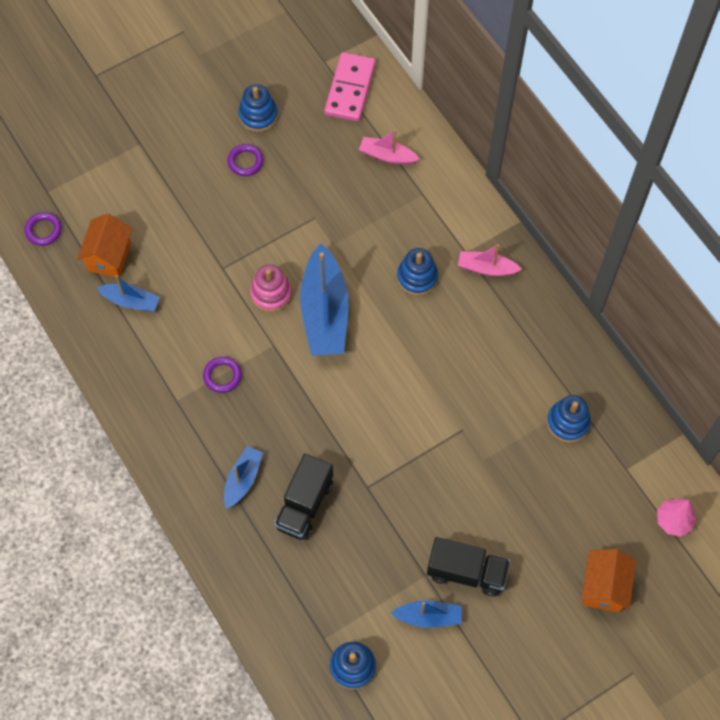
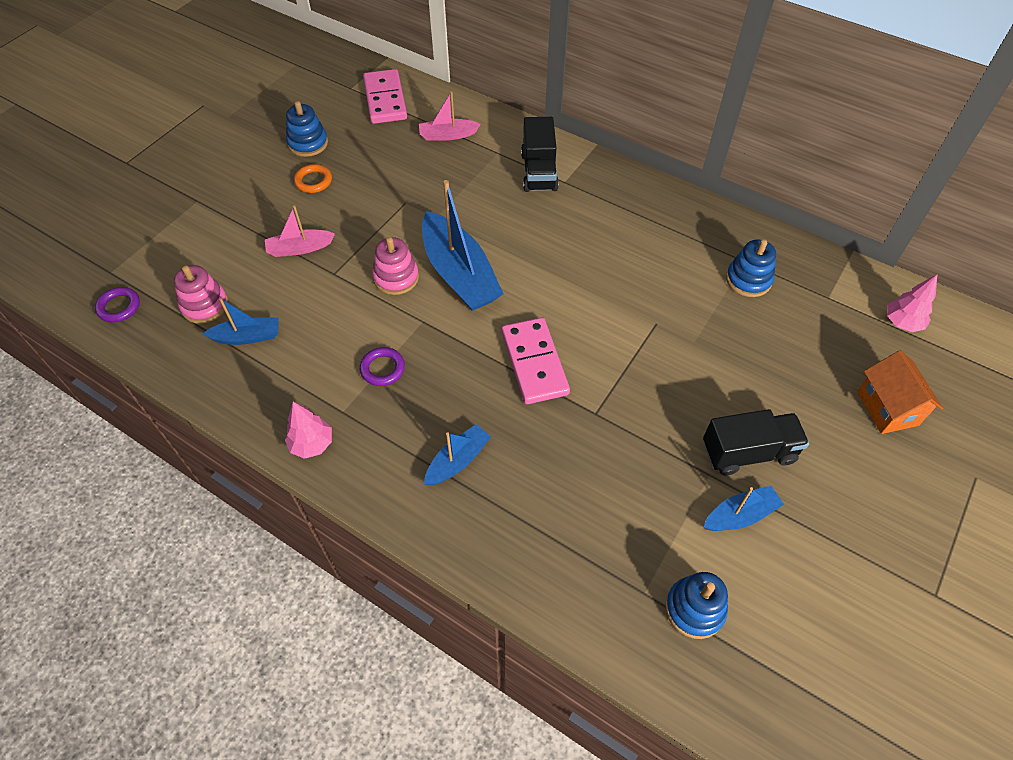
camera: 25 degrees left, 10 degrees down
orange house [77,214,132,278] -> pink stacking toy [174,265,228,324]
blue boat [224,446,263,509] -> blue boat turned 45 degrees clockwise [424,424,491,485]
purple ring [227,144,264,176] -> orange ring [294,164,332,193]
black truck [274,454,333,540] -> black truck moved to [521,117,559,192]
blue stacking toy [397,248,438,296] -> none
pink boat [458,244,522,276] -> pink boat moved to [265,205,335,257]
none -> pink tree [285,402,332,459]
none -> pink domino [502,317,570,404]

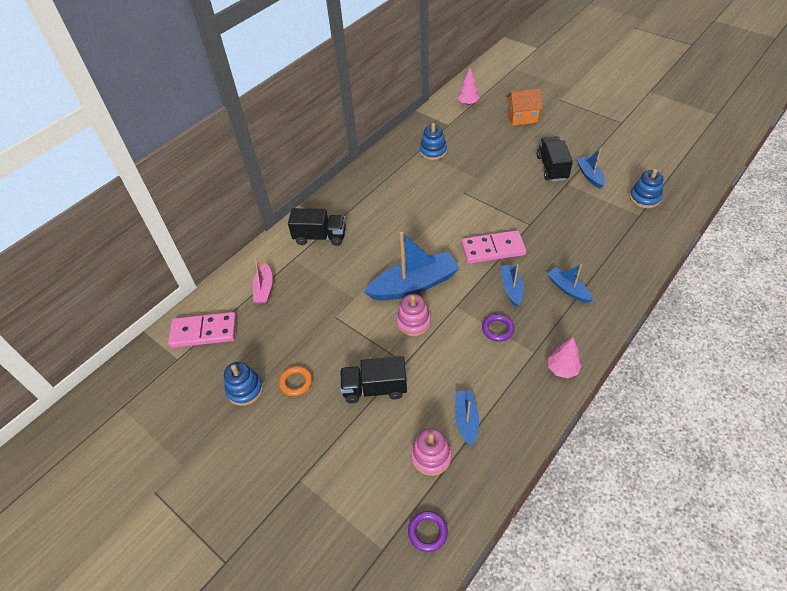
camera: 80 degrees left, 5 degrees down
pink boat [265,205,335,257] -> black truck [340,356,407,403]
none -> blue boat [502,264,524,307]

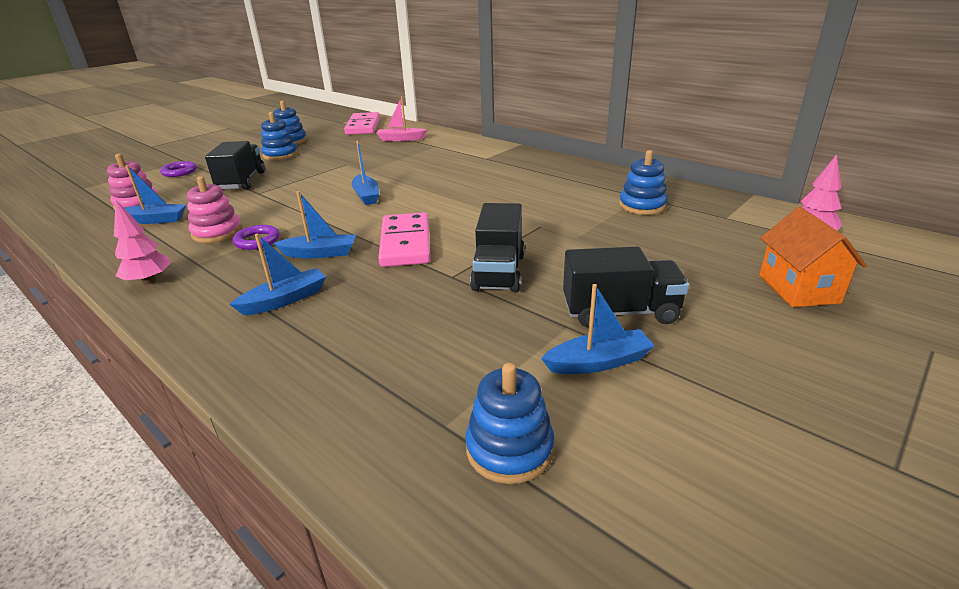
camera: 90 degrees right, 20 degrees down
orange ring [279,366,312,396] -> blue stacking toy [261,112,298,160]
black truck [288,208,346,246] -> black truck moved to [470,203,525,292]
blue boat [364,232,460,300] -> blue boat [352,141,379,205], size x0.52
pink stacking toy [396,294,431,336] -> pink stacking toy moved to [187,176,242,243]
purple ring [408,511,448,552] -> purple ring moved to [160,161,197,177]

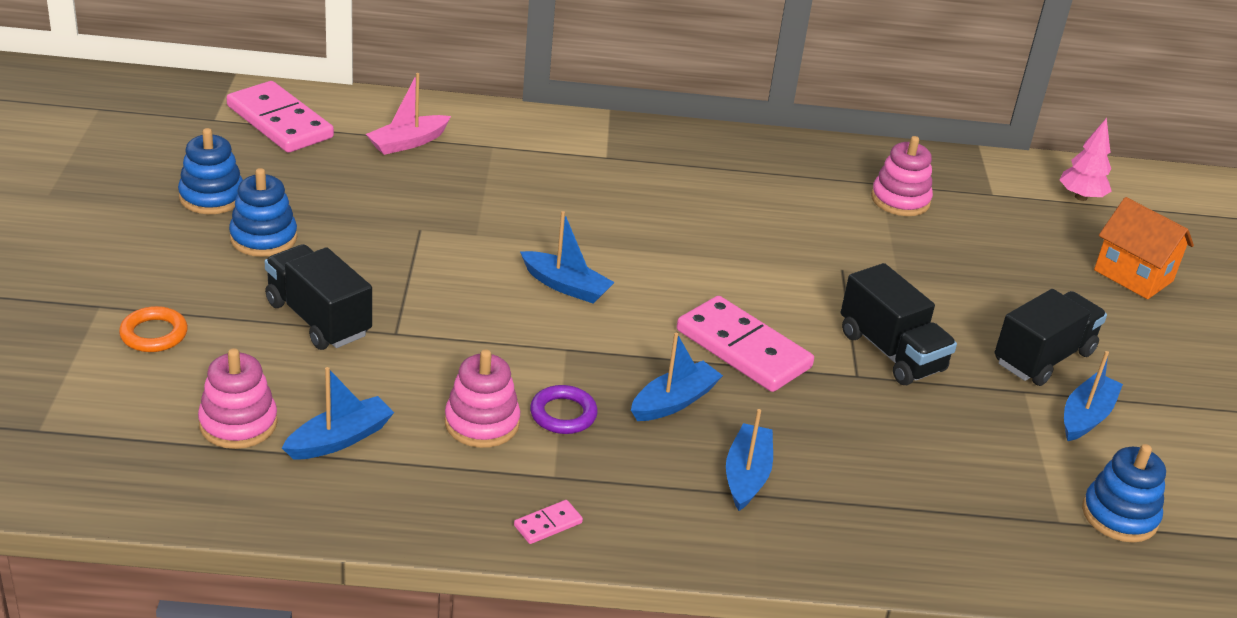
camera: 45 degrees left, 5 degrees up
pink tree [114,200,171,285] -> pink domino [514,500,583,544]
purple ring [160,161,197,177] -> orange ring [119,306,188,352]
blue stacking toy [619,150,668,215] -> pink stacking toy [871,136,933,216]

